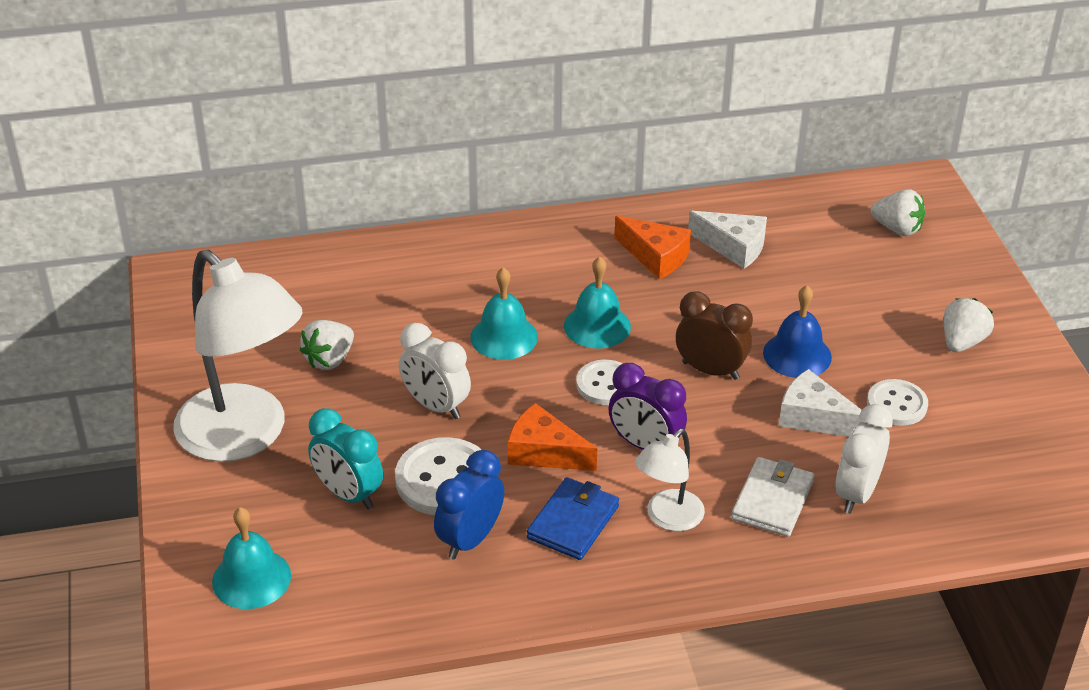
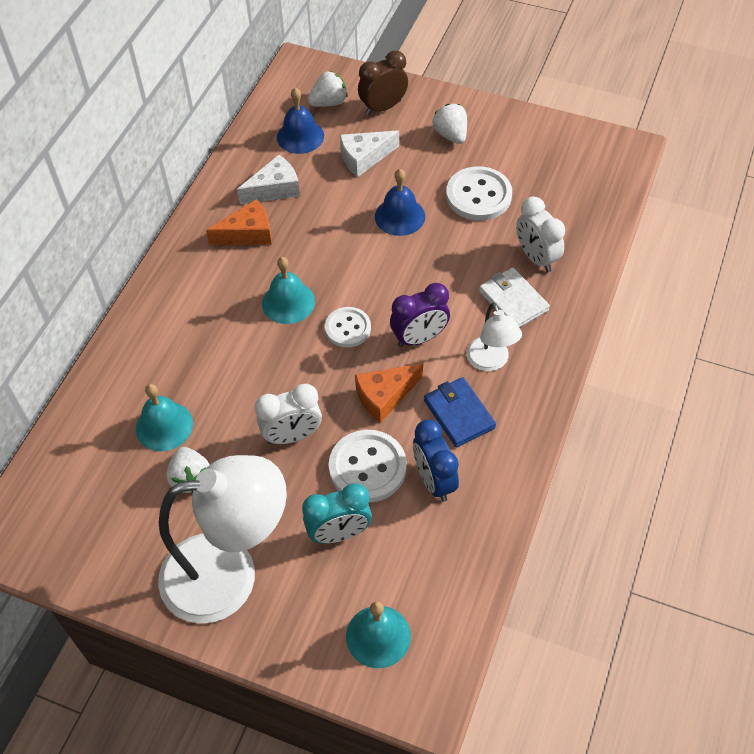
camera: 55 degrees left, 15 degrees up
turquoise bell [470,267,538,360] -> turquoise bell moved to [136,384,193,451]
brown clock [676,291,753,380] -> brown clock moved to [358,51,408,115]
white cheese [779,369,865,437] -> white cheese moved to [340,131,399,177]
white button [867,379,928,426] -> white button [446,166,512,221], size x1.55
none -> blue bell [277,88,324,154]

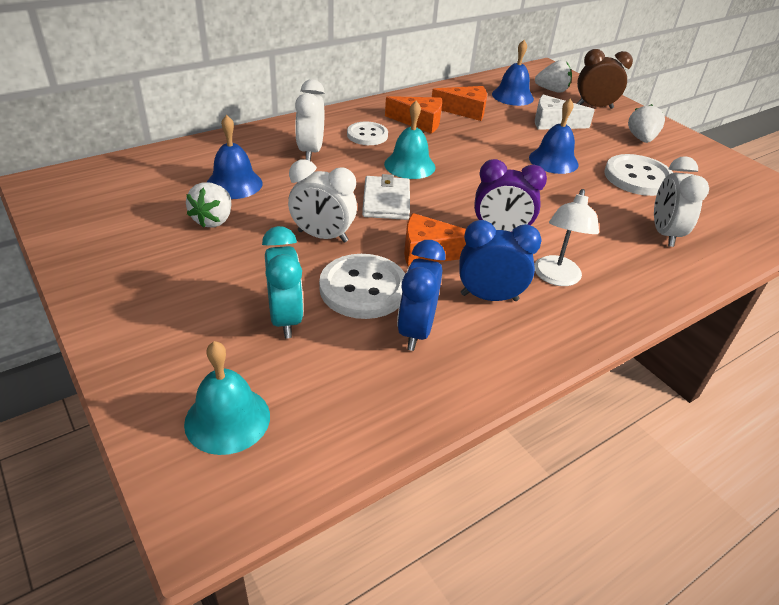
camera: 30 degrees right, 15 degrees down
turquoise bell [136,384,193,451] -> blue bell [207,115,262,199]
white lamp [158,455,287,624] -> none
white cheese [237,155,300,204] -> orange cheese [432,86,487,121]
turquoise clock [302,483,372,544] -> turquoise clock turned 120 degrees counterclockwise [262,226,304,338]
white button [325,307,371,348] -> white button moved to [347,121,388,145]
blue wallet [424,377,496,447] -> blue clock [459,220,542,301]
white wallet [479,268,550,328] -> white wallet moved to [362,174,410,220]
none -> white clock [295,79,325,161]

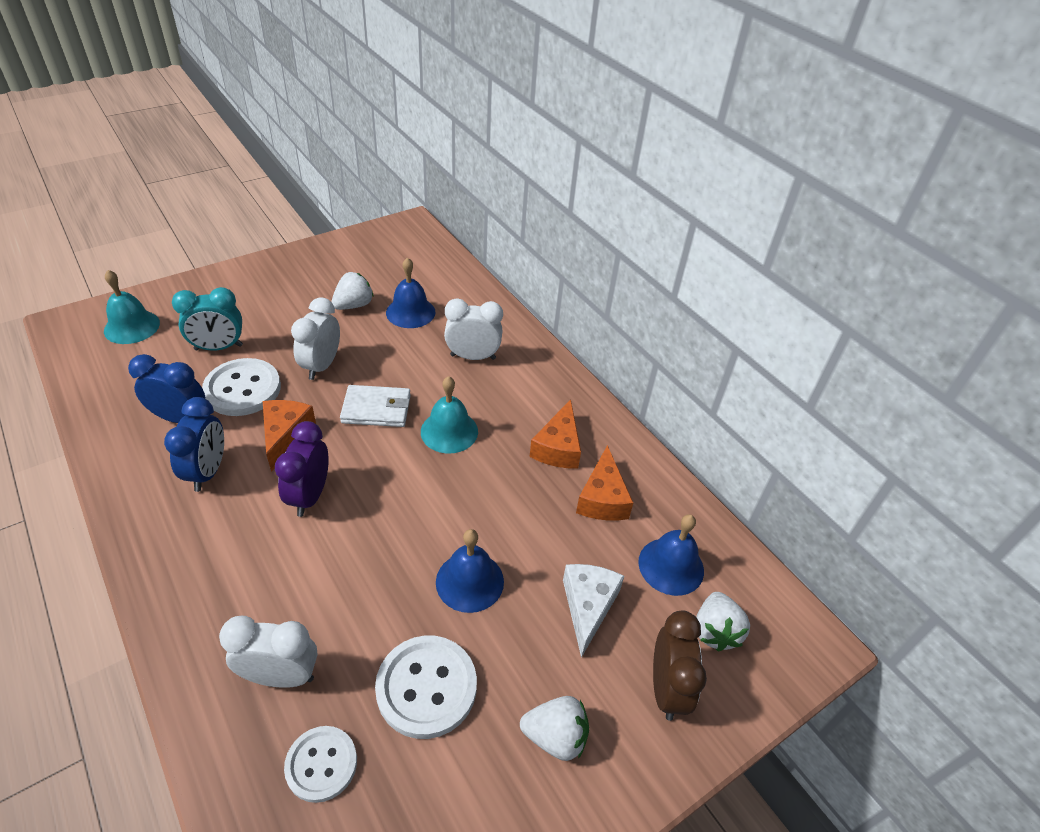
camera: 90 degrees right, 5 degrees up
white strawberry [186,182,231,228] -> white strawberry turned 120 degrees clockwise [332,272,374,310]
white button [347,121,388,145] -> white button moved to [284,726,357,803]
white lamp [534,189,599,286] -> none

